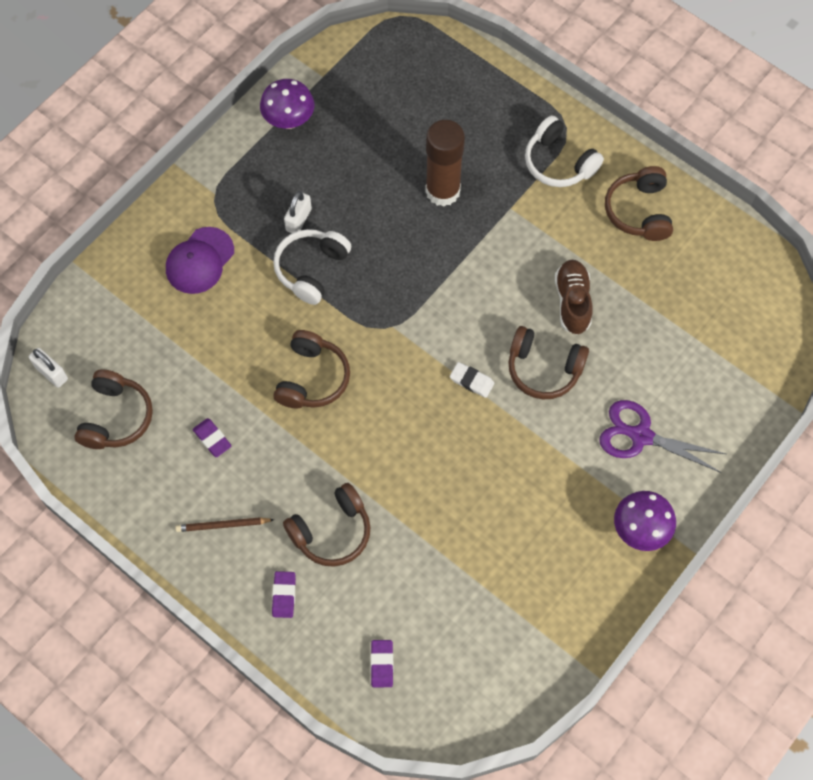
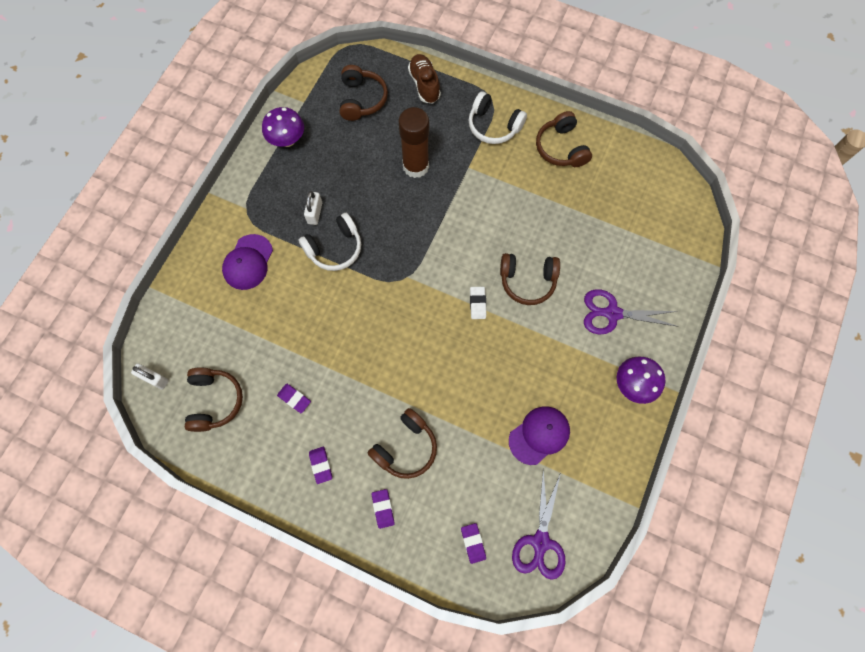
camera: 15 degrees left, 5 degrees up
brown pencil [175,517,274,532] -> purple eraser [309,447,332,484]
white headphones [273,229,351,305] -> white headphones turned 135 degrees counterclockwise [298,213,361,271]
brown headphones [273,330,350,408] -> brown headphones moved to [340,65,388,121]
white eraser [450,362,494,398] -> white eraser turned 75 degrees clockwise [470,287,486,319]
brown shoe [555,260,592,335] -> brown shoe moved to [408,54,441,103]
none -> purple cap [509,406,570,465]
none -> purple scissors [512,470,565,580]

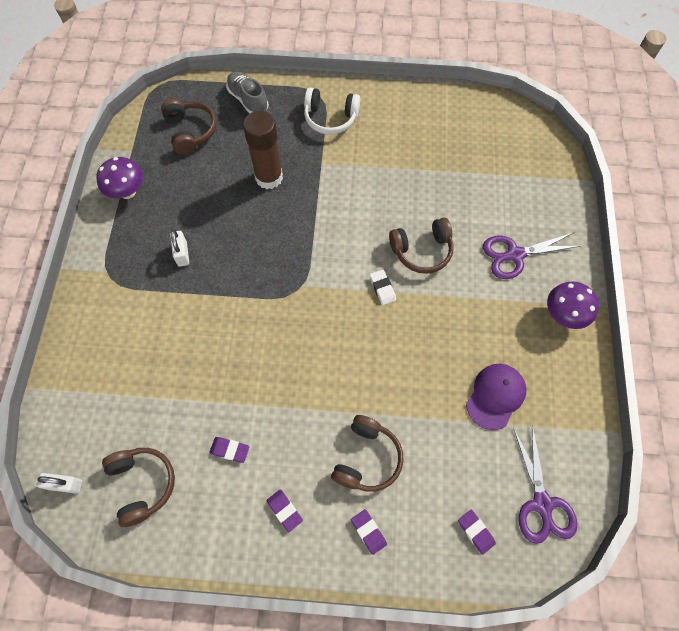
camera: 20 degrees left, 5 degrees down
purple cap [222,234,273,290] -> none
white headphones [298,213,361,271] -> none
brown shoe [408,54,441,103] -> grey shoe [226,71,268,114]
brown headphones [536,111,592,167] -> none

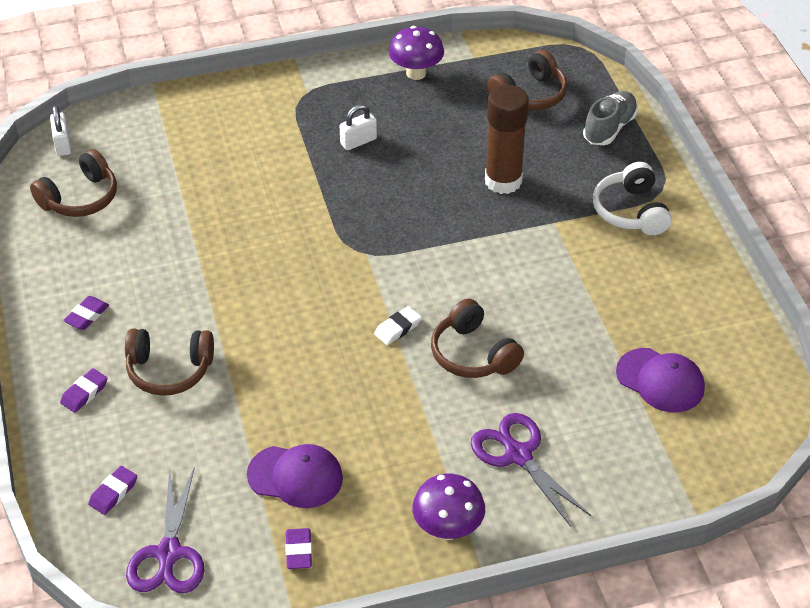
camera: 70 degrees right, 20 degrees down
purple eraser [209,437,249,463] -> purple eraser moved to [285,528,312,569]
purple scissors [514,425,577,544] -> purple scissors turned 60 degrees counterclockwise [126,466,205,593]
none -> purple cap [616,348,705,412]

